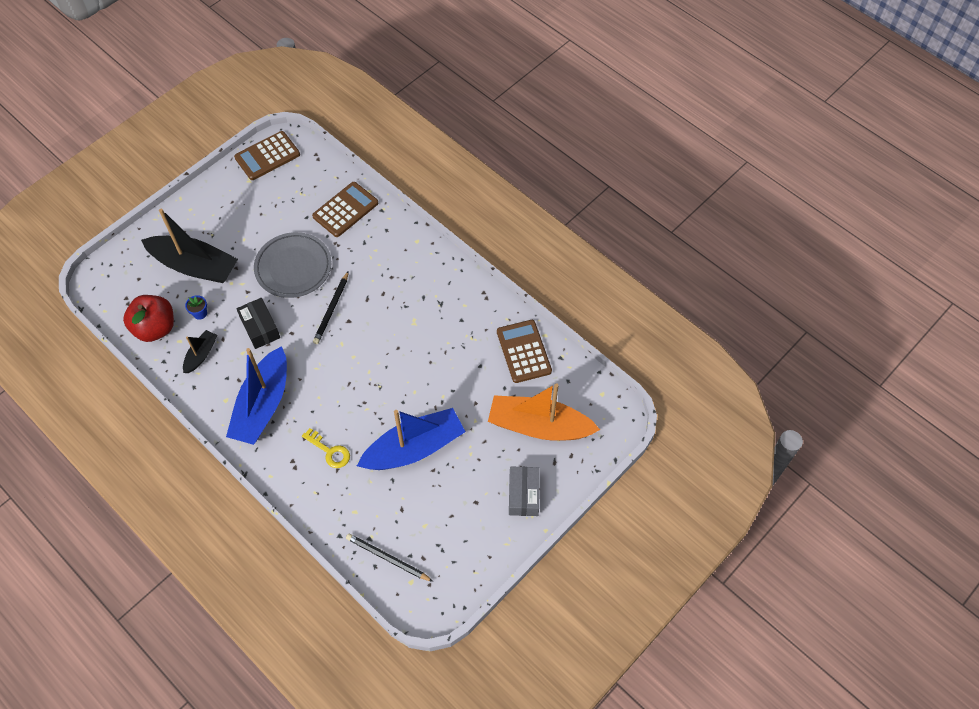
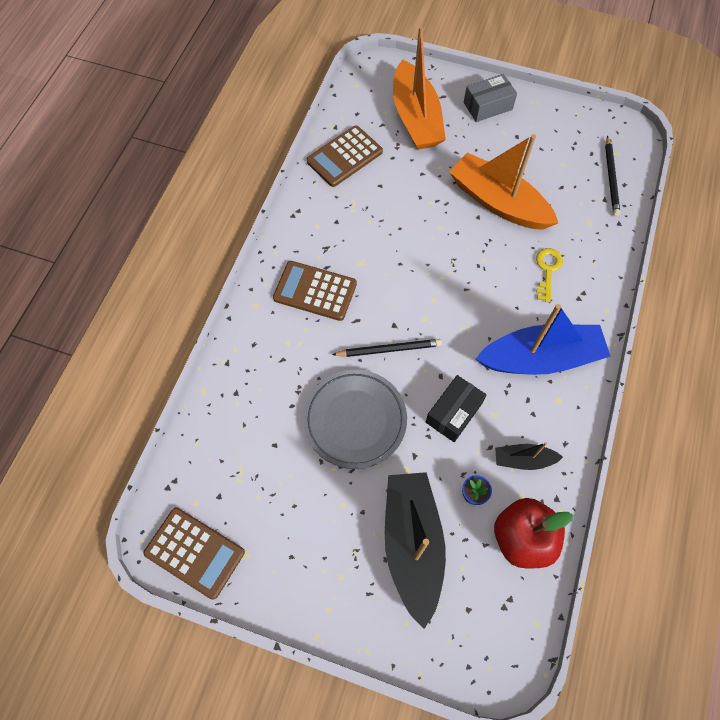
camera: 115 degrees left, 5 degrees up
brown calculator [312,182,378,237] -> brown calculator moved to [273,261,357,321]
blue boat [357,408,465,470] -> orange boat [449,134,558,230]

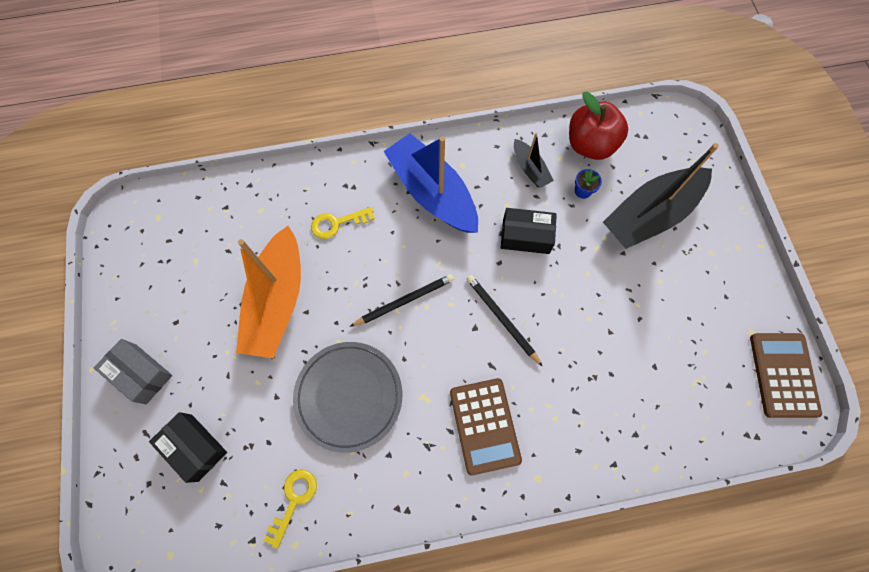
camera: 120 degrees left, 5 degrees up
grey plate [303,370,407,469] -> grey plate moved to [293,342,402,453]
brown calculator [306,125,383,187] -> yellow key [264,469,317,549]
orange boat [393,26,446,150] -> black box [149,412,227,483]
black pencil [605,136,620,216] -> black pencil moved to [350,274,454,327]

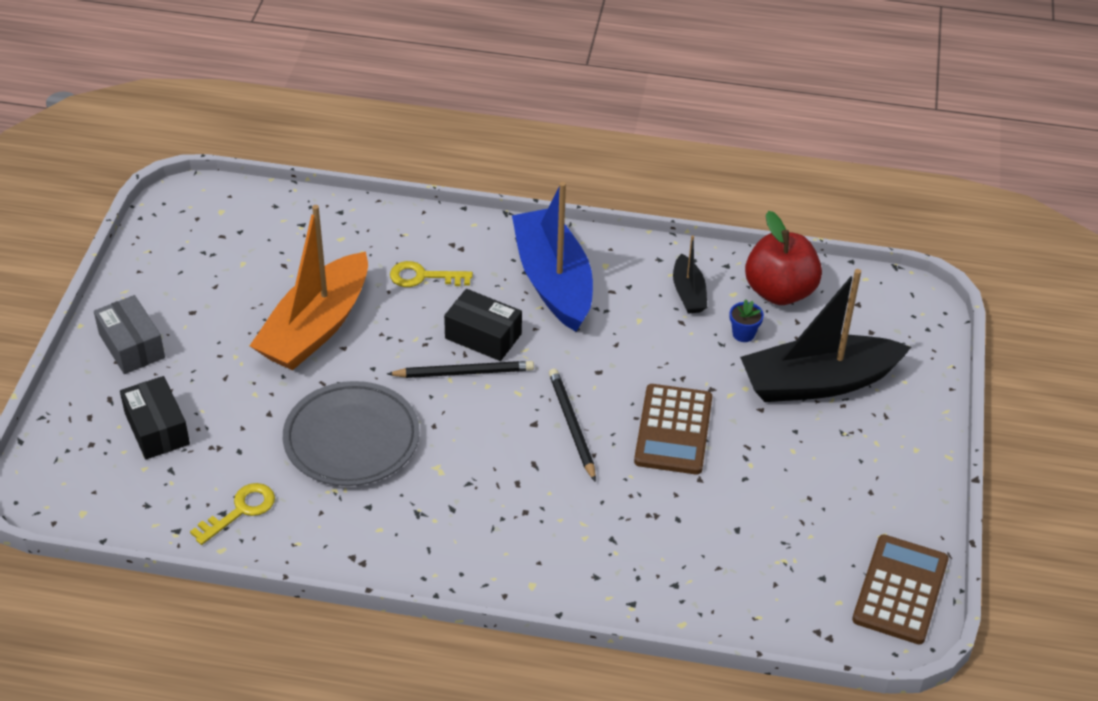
camera: 20 degrees right, 25 degrees down
brown calculator [450,378,522,475] -> brown calculator moved to [634,384,712,474]
black box [501,208,557,254] -> black box moved to [444,289,522,361]

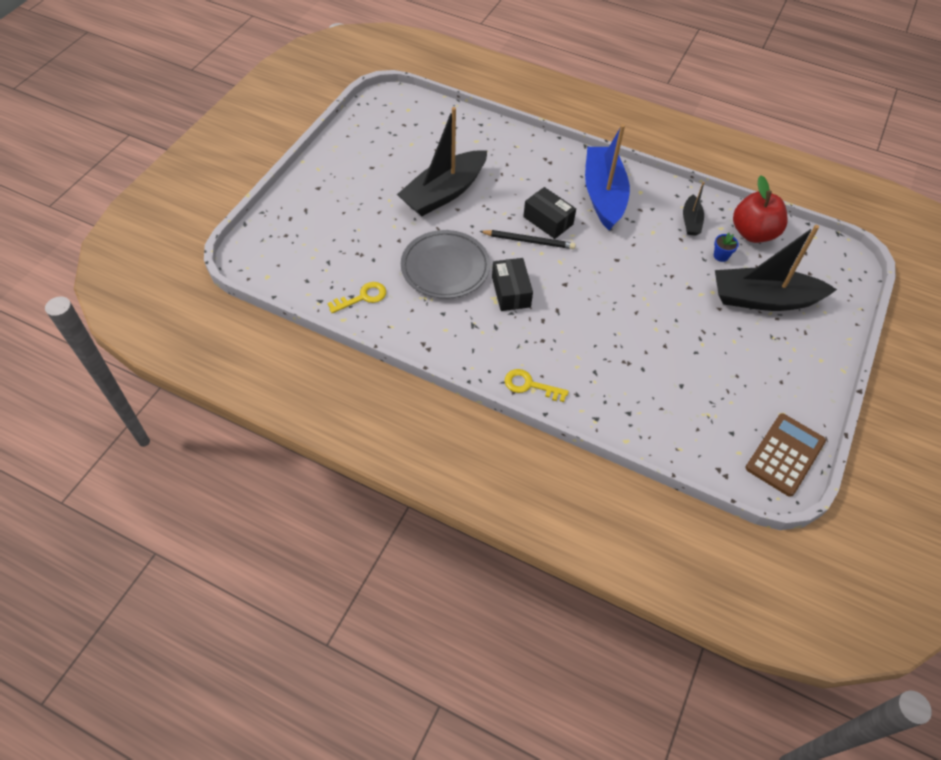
camera: 15 degrees right, 10 degrees up
grey box [94,295,165,374] -> none
black box [120,376,190,460] -> black box moved to [492,258,533,311]
orange boat [250,205,368,370] -> black boat [397,107,487,216]
yellow key [390,261,473,287] -> yellow key moved to [504,369,569,402]
black pencil [549,369,596,482] -> none
brown calculator [634,384,712,474] -> none

